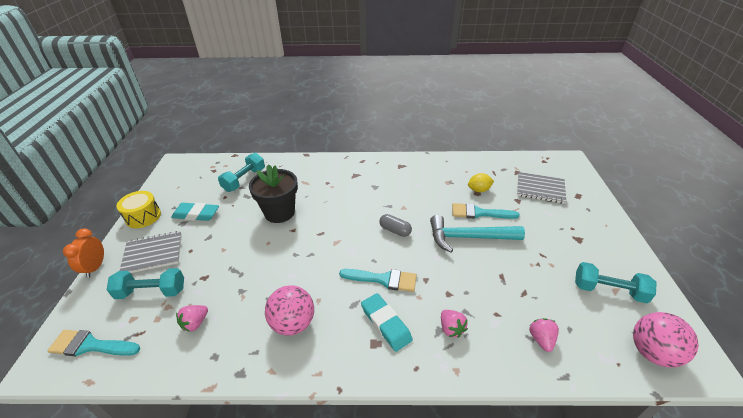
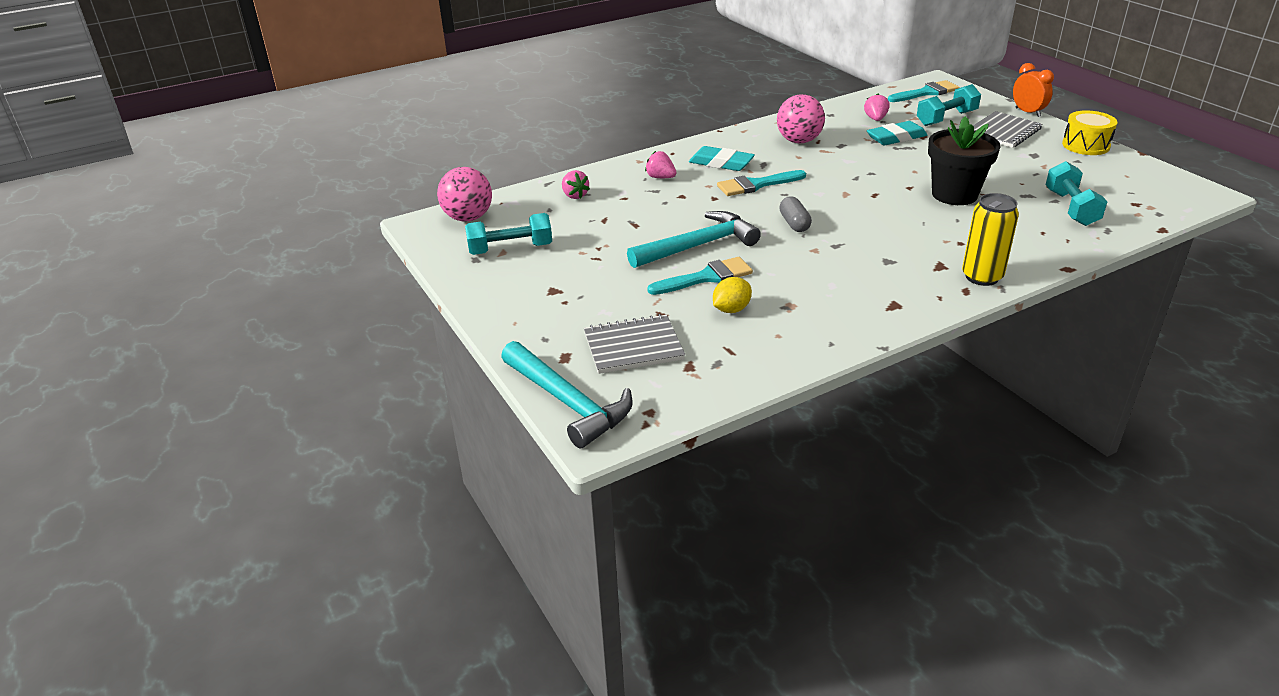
camera: 150 degrees right, 5 degrees down
turquoise eraser [171,203,219,221] -> turquoise eraser moved to [867,121,927,145]
grey capsule [379,214,412,237] -> grey capsule turned 75 degrees clockwise [779,197,812,232]
none -> turquoise hammer [501,341,633,448]
none -> yellow can [962,193,1019,286]

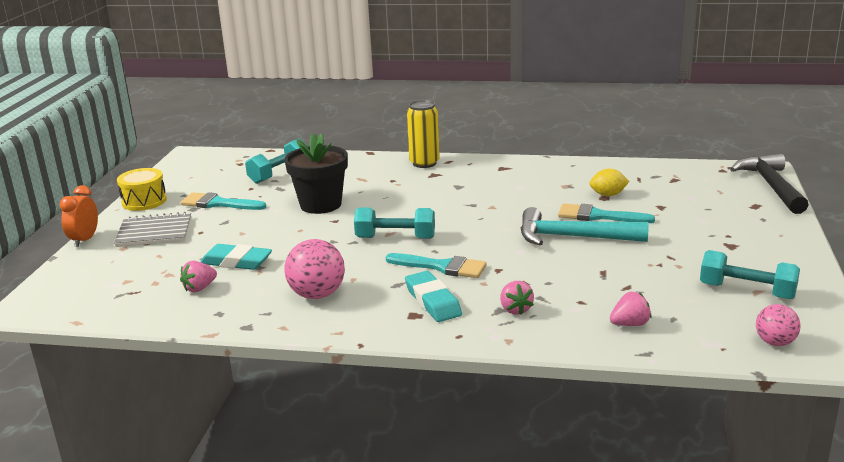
camera: 140 degrees left, 10 degrees down
pink ball [437,167,492,222] -> pink ball [756,304,801,346], size x0.62
turquoise hammer [501,341,633,448] -> black hammer [730,154,808,214]
pink strawberry [562,170,590,199] -> pink strawberry turned 60 degrees clockwise [610,292,651,326]
grey notebook [584,314,685,374] -> none
grey capsule [779,197,812,232] -> none
turquoise brush [888,80,959,102] -> turquoise brush moved to [181,192,266,210]
turquoise dumbbell [917,84,981,126] -> turquoise dumbbell moved to [354,207,435,239]

